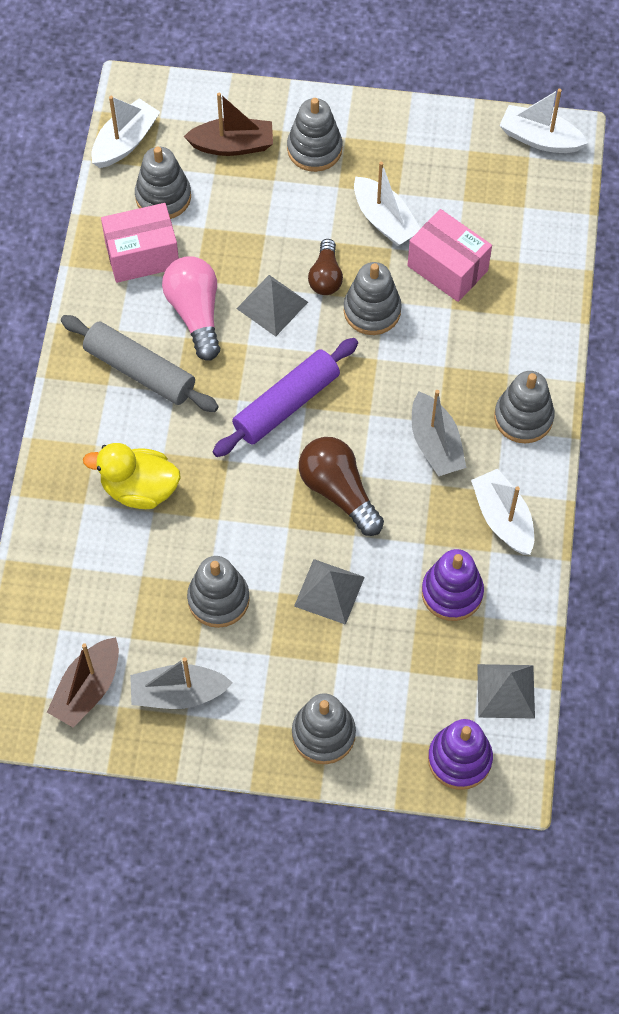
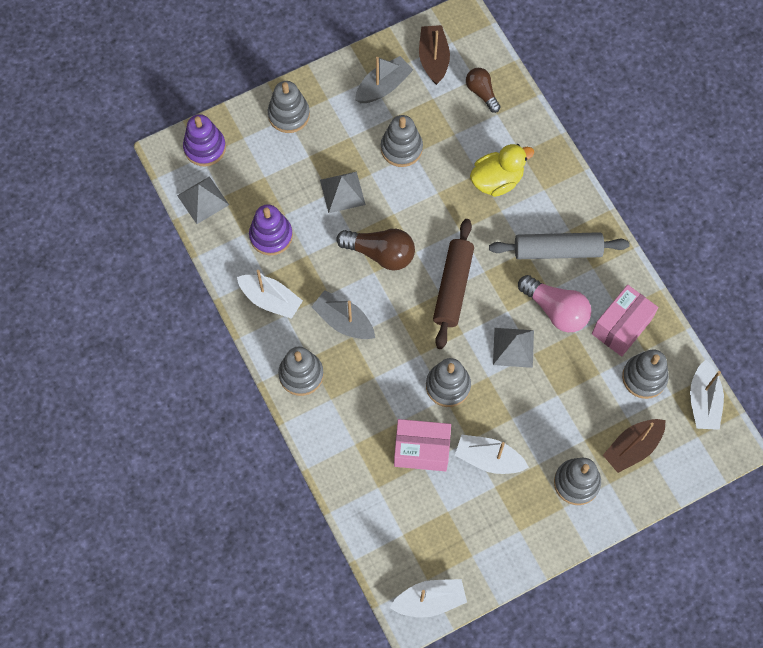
camera: 145 degrees right, 5 degrees up
purple rolling pin [213,338,358,457] -> brown rolling pin [433,219,474,349]
brown light bulb [308,239,343,295] -> brown light bulb moved to [466,68,500,113]

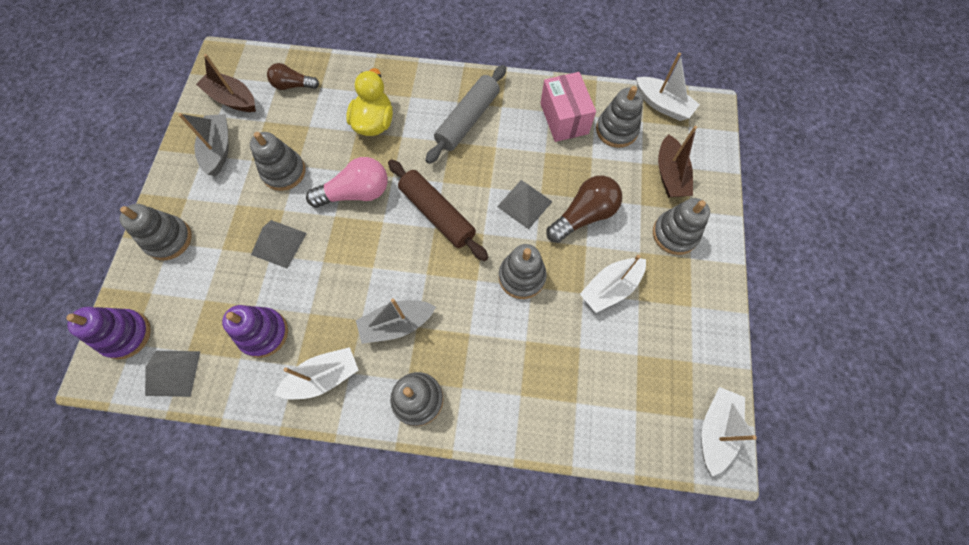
camera: 55 degrees left, 0 degrees up
brown light bulb [337,229,415,270] -> brown light bulb moved to [547,175,622,243]
pink box [394,419,451,471] -> none
pink light bulb [518,275,591,332] -> pink light bulb moved to [306,157,388,208]

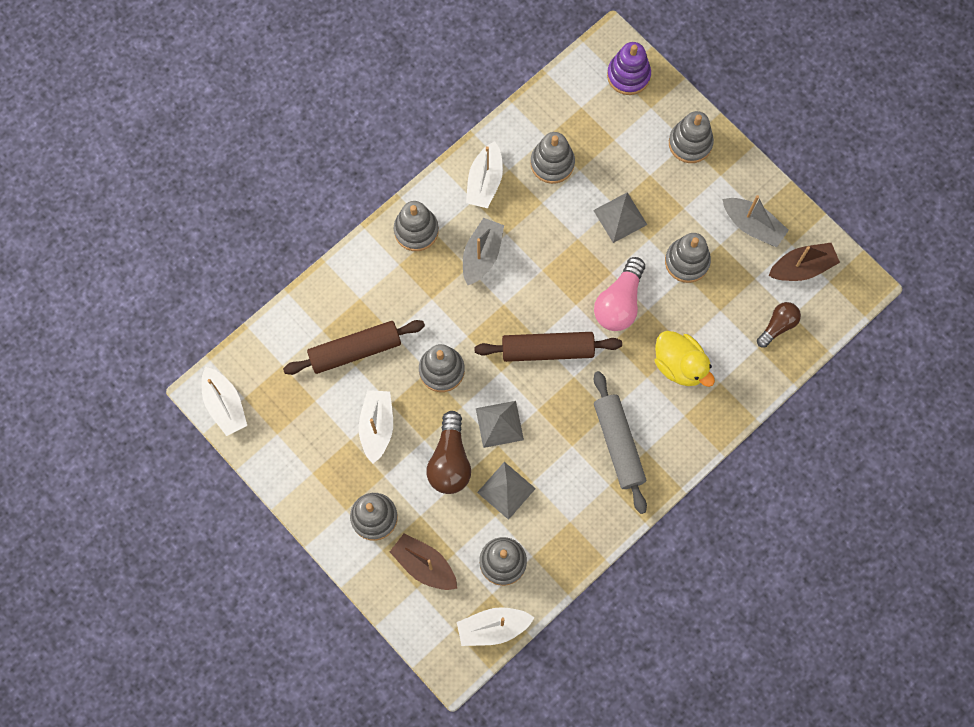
camera: 130 degrees right, 5 degrees up
grey pyramid [145,351,200,397] -> grey pyramid moved to [477,462,536,520]
purple stacking toy [222,305,288,358] -> grey stacking toy [530,132,575,184]
pink box [540,72,596,142] -> none
none -> brown rolling pin [283,320,425,375]

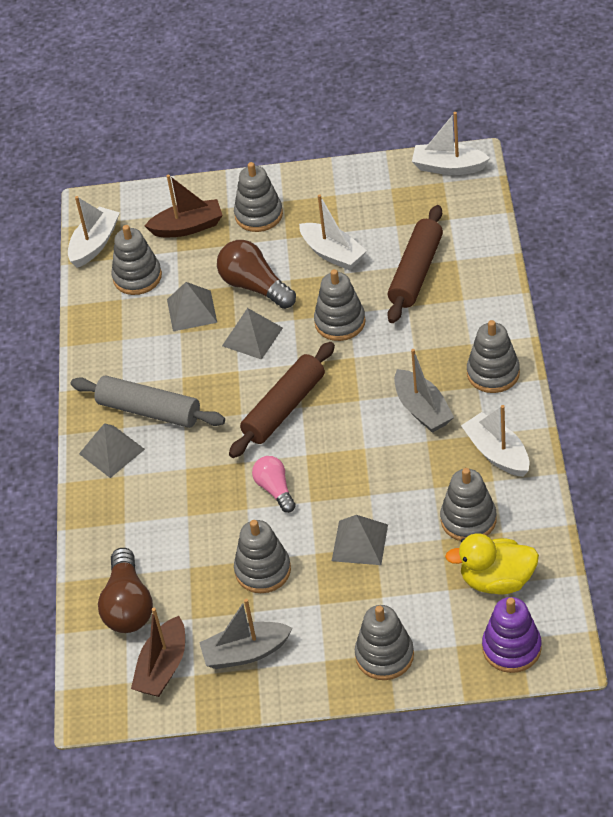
camera: 135 degrees right, 25 degrees down
pink light bulb [594,257,645,331] -> pink light bulb [252,456,296,513], size x0.64
yellow duck [655,331,715,387] -> yellow duck moved to [445,533,539,594]
brown light bulb [757,302,801,348] -> brown light bulb [98,548,153,633], size x1.57
none -> grey pyramid [79,423,145,478]

